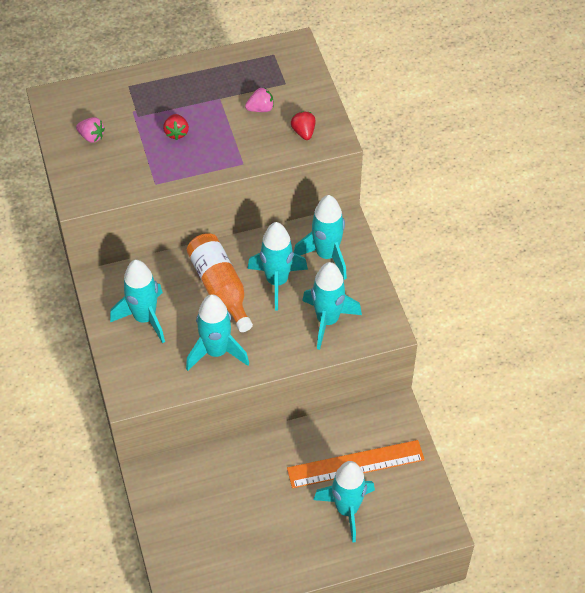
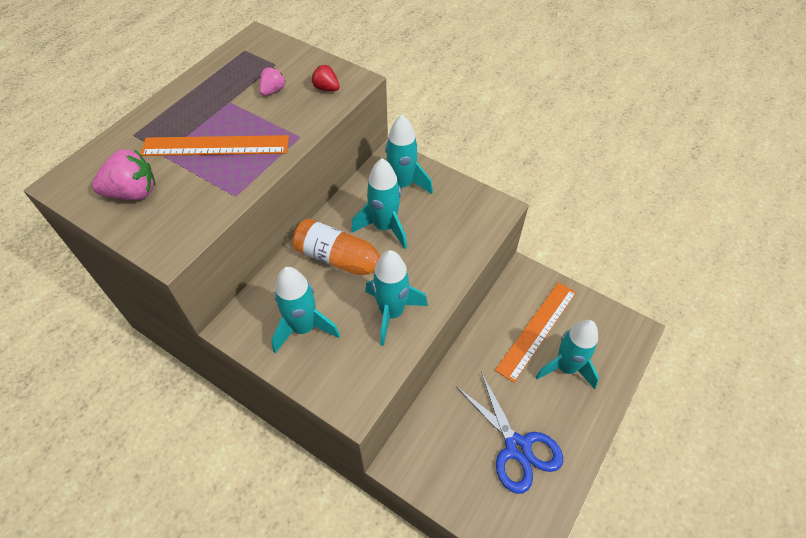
camera: 40 degrees left, 0 degrees up
pink strawberry [76,117,105,143] -> pink strawberry [92,149,155,200], size x1.74
red strawberry [163,114,189,140] -> orange ruler [140,135,289,156]
turquoise rocket [302,262,362,350] -> none
none -> blue scissors [457,372,563,494]

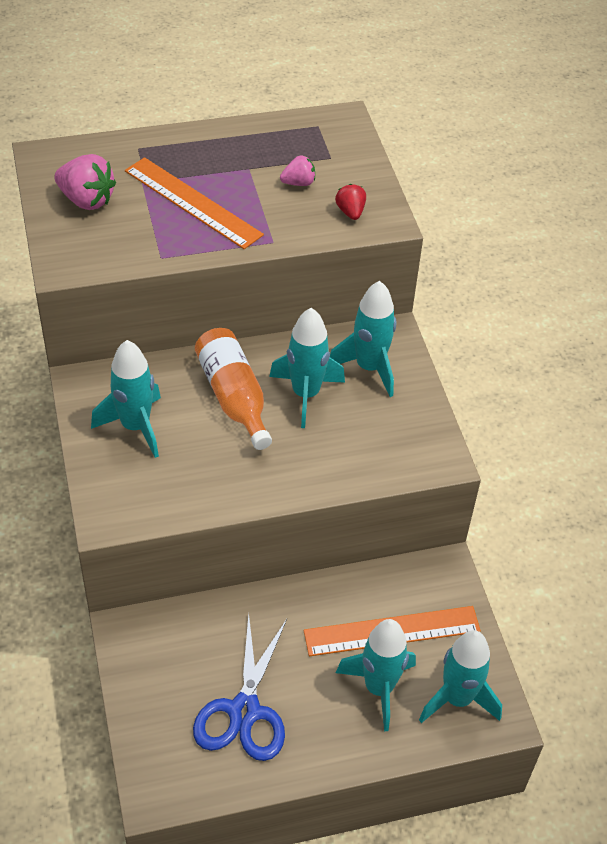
camera: 40 degrees right, 5 degrees down
turquoise rocket [365,250,428,346] -> turquoise rocket moved to [419,630,502,723]

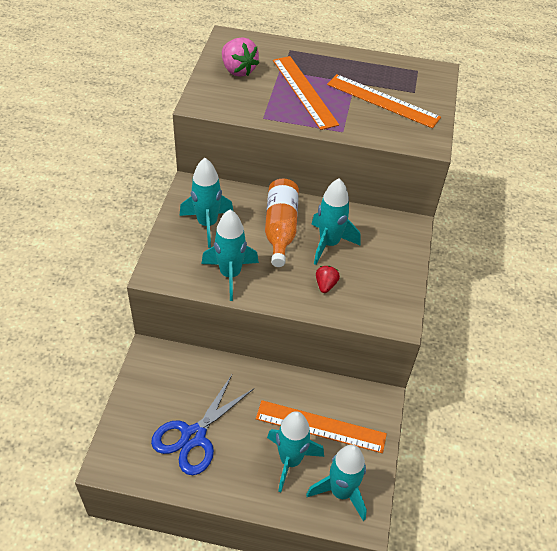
camera: 25 degrees right, 0 degrees up
pink strawberry [280,156,315,186] -> orange ruler [327,74,441,128]
turquoise rocket [330,281,396,397] -> turquoise rocket moved to [201,210,259,301]
red strawberry [335,184,366,220] -> red strawberry moved to [316,266,340,293]

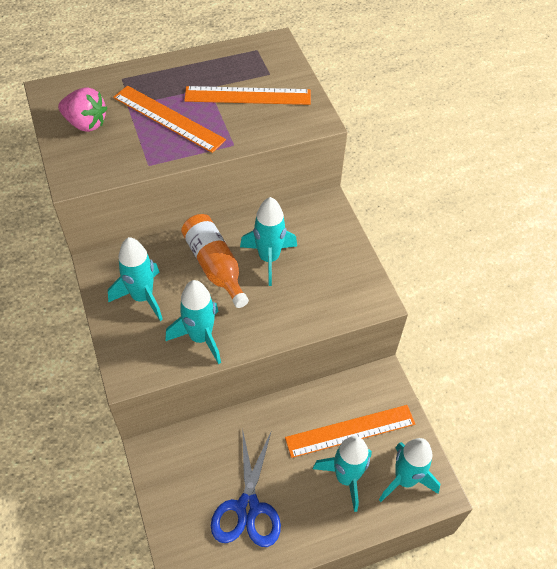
camera: 30 degrees left, 5 degrees up
red strawberry [316,266,340,293] -> none

